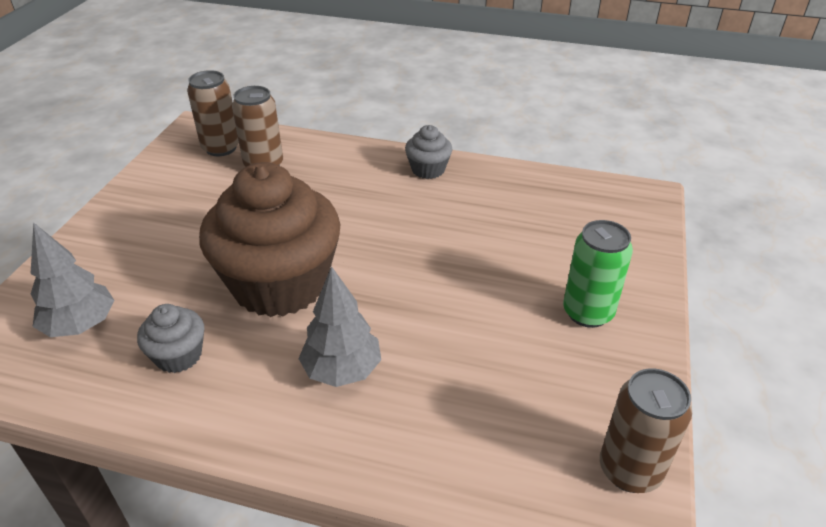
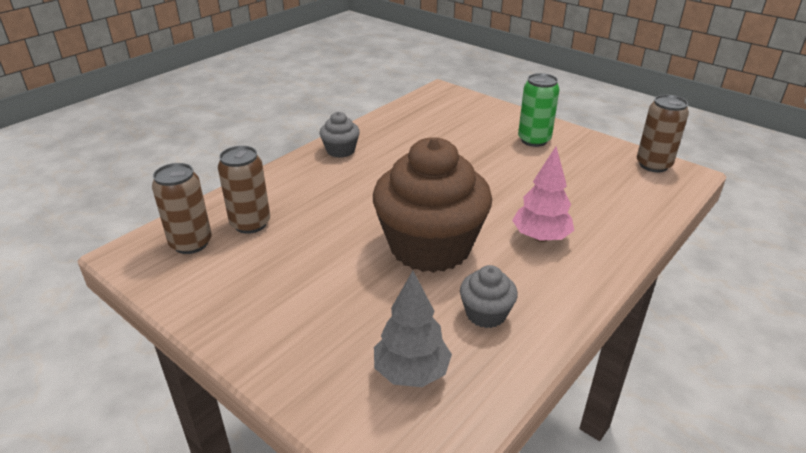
camera: 65 degrees left, 5 degrees down
grey tree [299,266,381,387] -> pink tree [512,147,574,242]

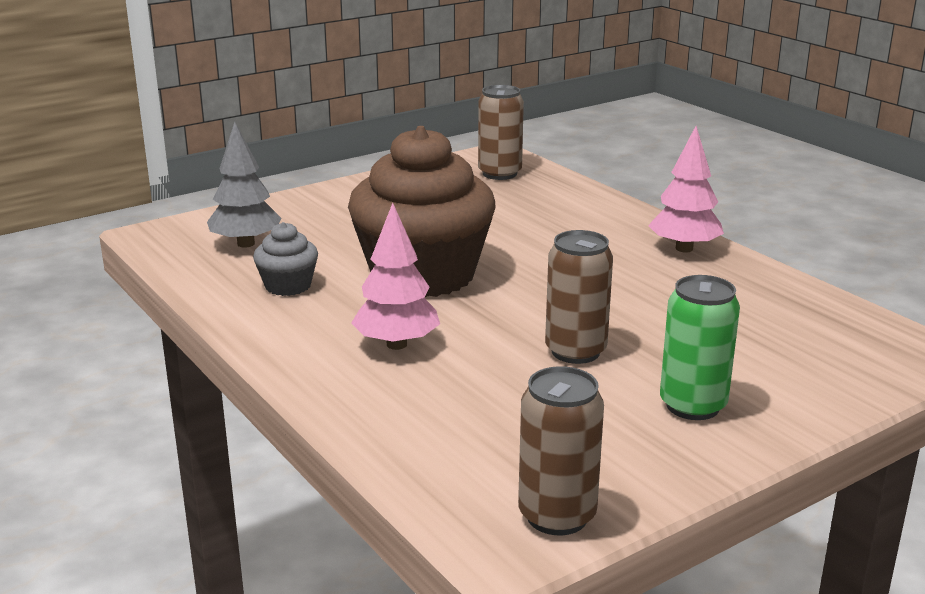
camera: 105 degrees right, 10 degrees down
brown can [218,146,270,234] -> brown can moved to [545,230,613,364]
grey cupcake [319,112,360,158] -> pink tree [648,126,724,253]

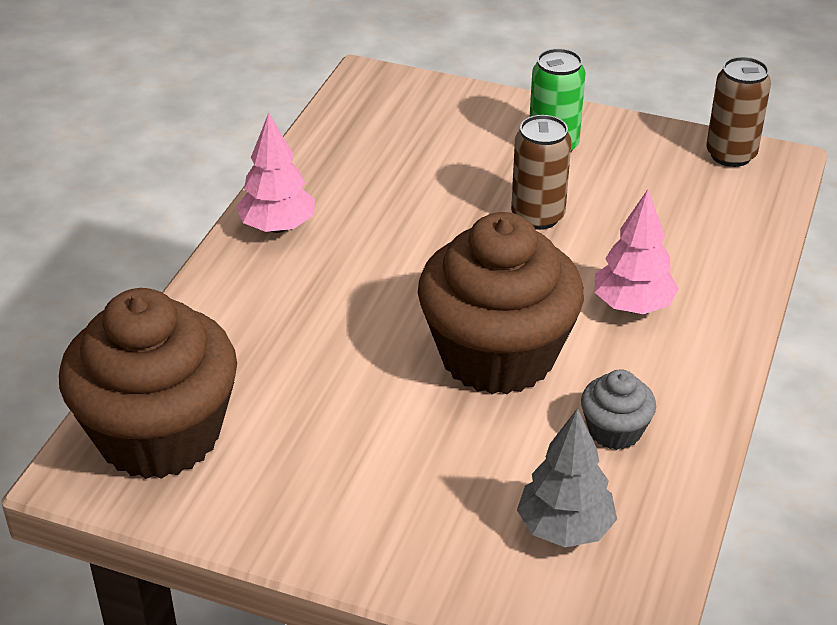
camera: 125 degrees left, 15 degrees up
brown can [478,85,524,180] -> brown cupcake [59,288,237,479]

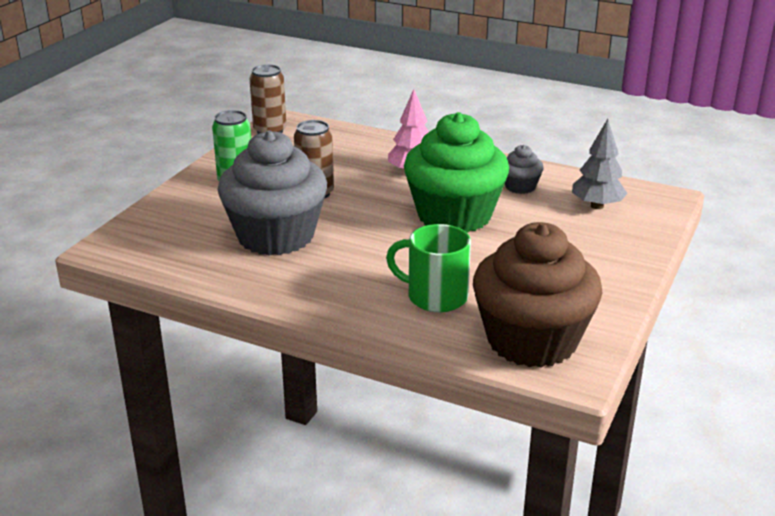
camera: 85 degrees left, 10 degrees down
pink tree [236,113,315,233] -> none
brown cupcake [418,212,584,395] -> green cupcake [404,112,509,233]
none -> grey cupcake [217,130,327,256]
none -> green mug [386,224,471,312]

